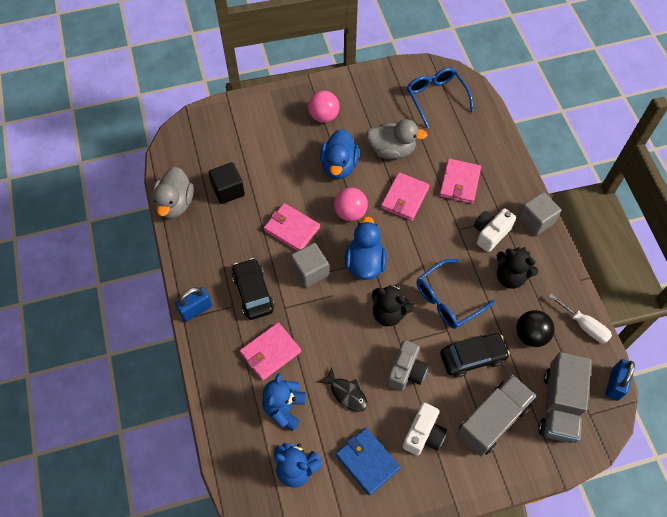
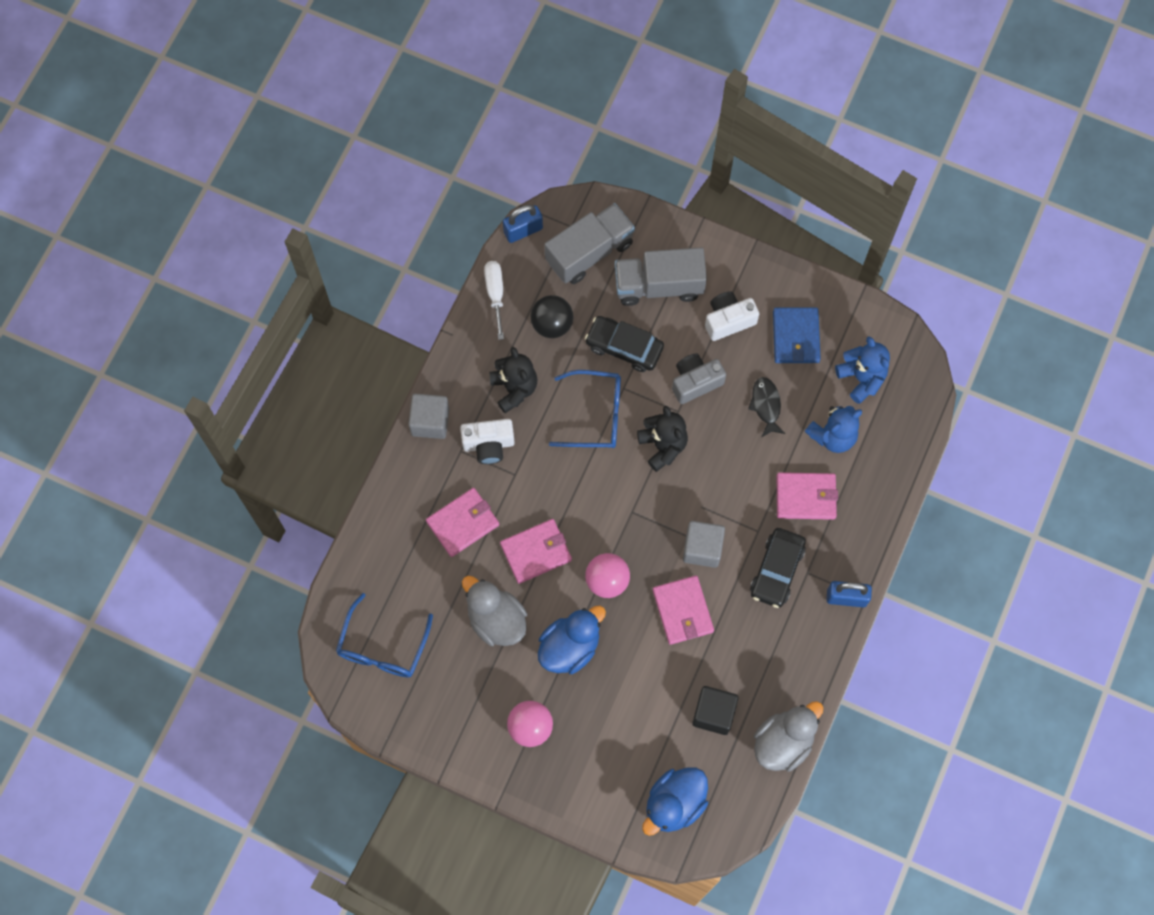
camera: 140 degrees left, 10 degrees up
blue duck [345,216,387,280] -> blue duck moved to [642,767,708,836]

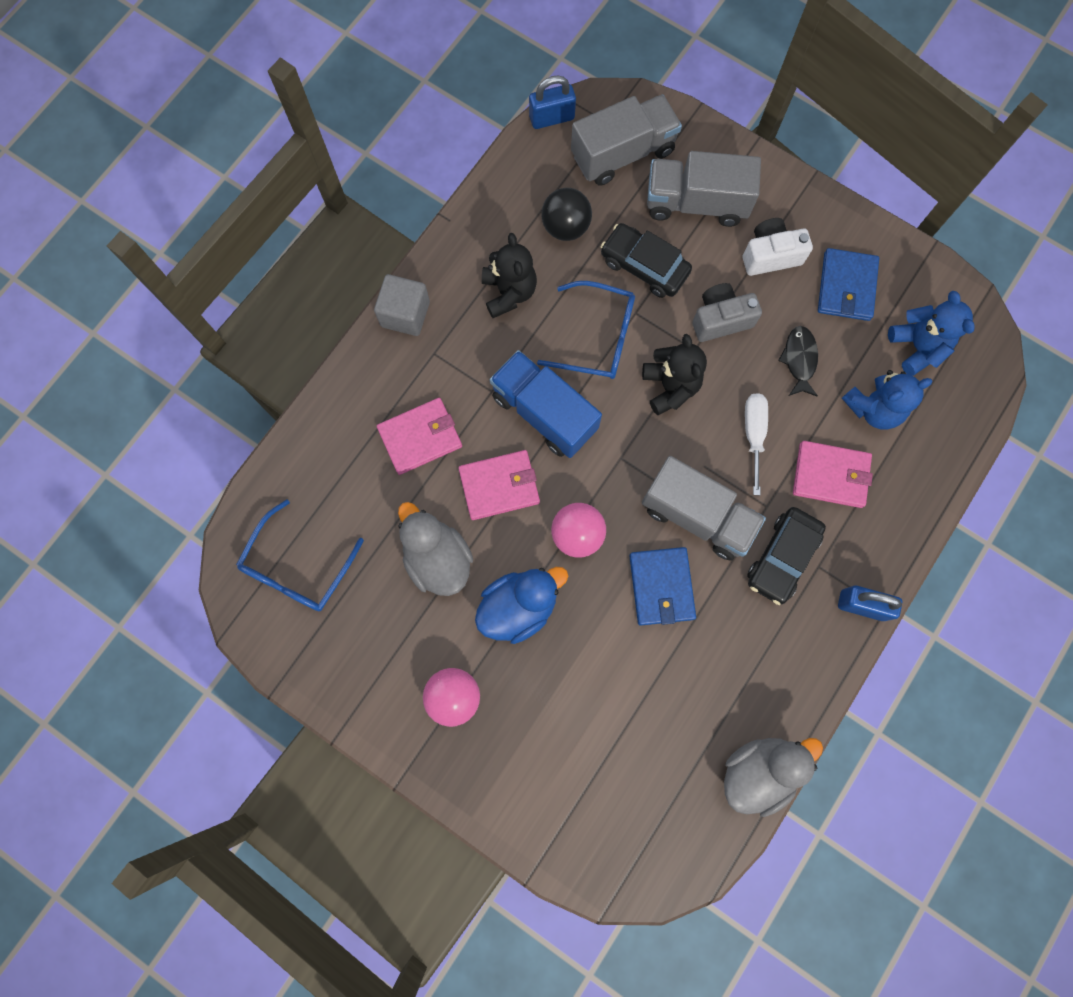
camera: 10 degrees right, 5 degrees up
white camera [460,419,515,464] -> none
white screwdriver [484,261,504,340] -> white screwdriver moved to [745,393,768,495]
blue duck [642,767,708,836] -> none
pink wallet [653,575,714,645] -> blue wallet [629,547,696,626]
grey cube [683,521,725,568] -> grey truck [642,456,766,561]
black cube [692,686,738,735] -> none
none -> blue truck [490,350,602,458]

